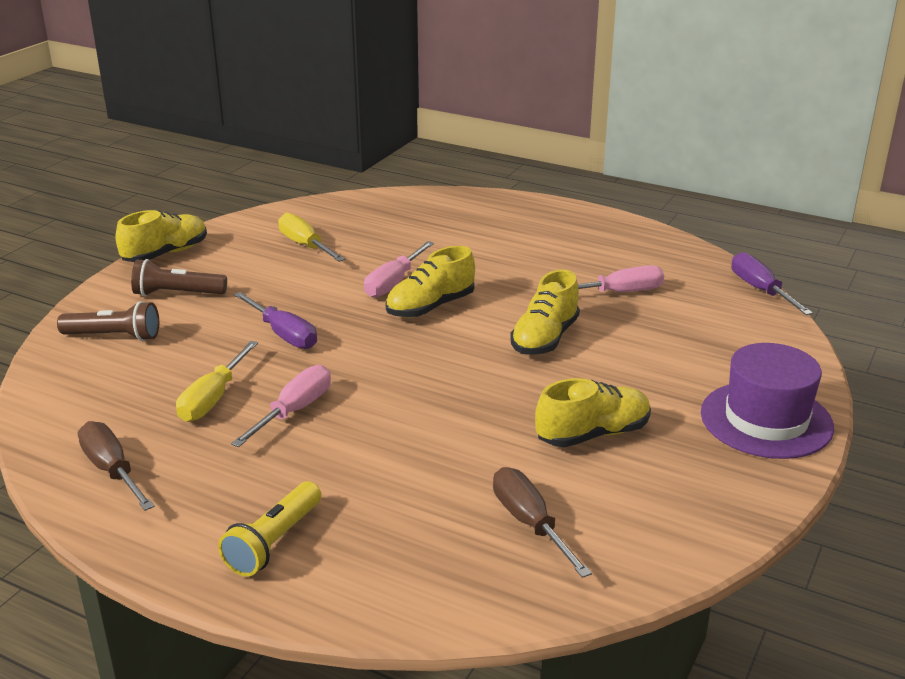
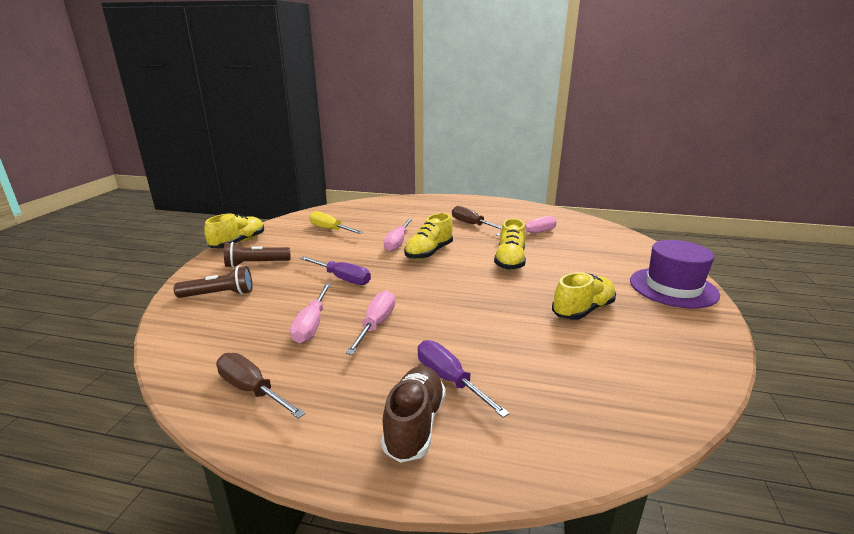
camera: 15 degrees left, 5 degrees down
yellow screwdriver [176,341,258,422] -> pink screwdriver [290,283,331,343]
yellow flashlight [218,481,321,577] -> brown shoe [381,366,446,463]
brown screwdriver [493,467,592,578] -> brown screwdriver moved to [452,206,502,229]
purple screwdriver [732,252,813,315] -> purple screwdriver moved to [418,340,510,418]

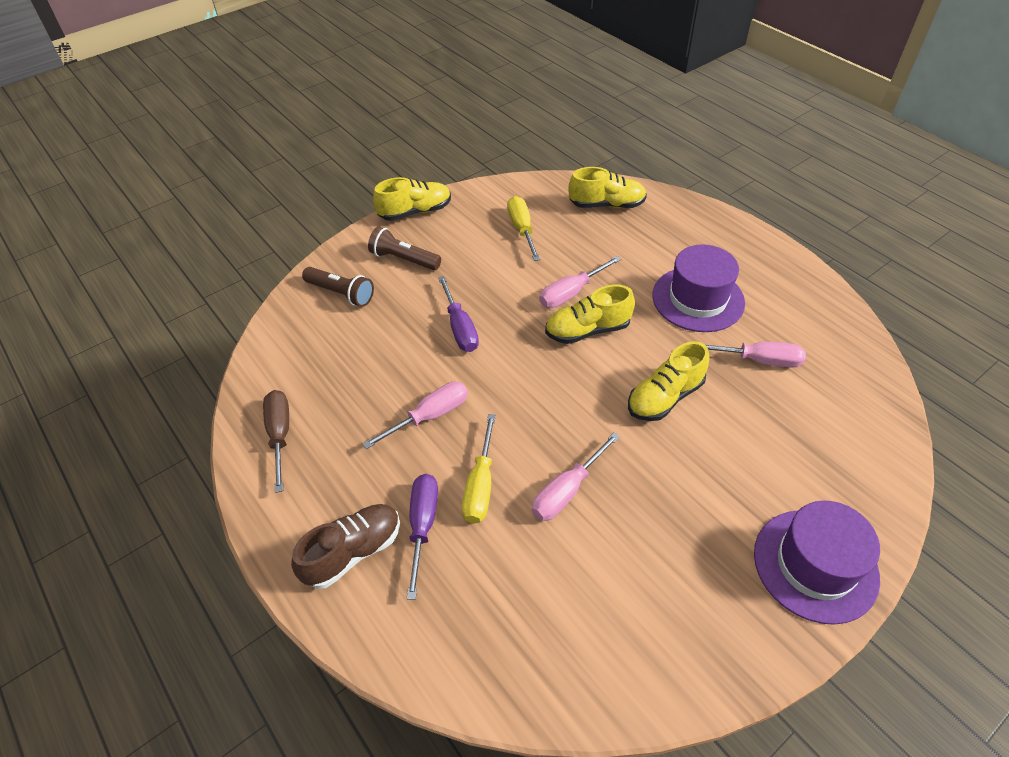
camera: 40 degrees right, 25 degrees up
pink screwdriver [290,283,331,343] -> pink screwdriver moved to [532,432,620,521]
brown screwdriver [452,206,502,229] -> purple hat [652,244,745,332]
yellow shoe [552,272,616,320] -> yellow shoe moved to [569,167,647,208]
none -> yellow screwdriver [462,414,496,524]

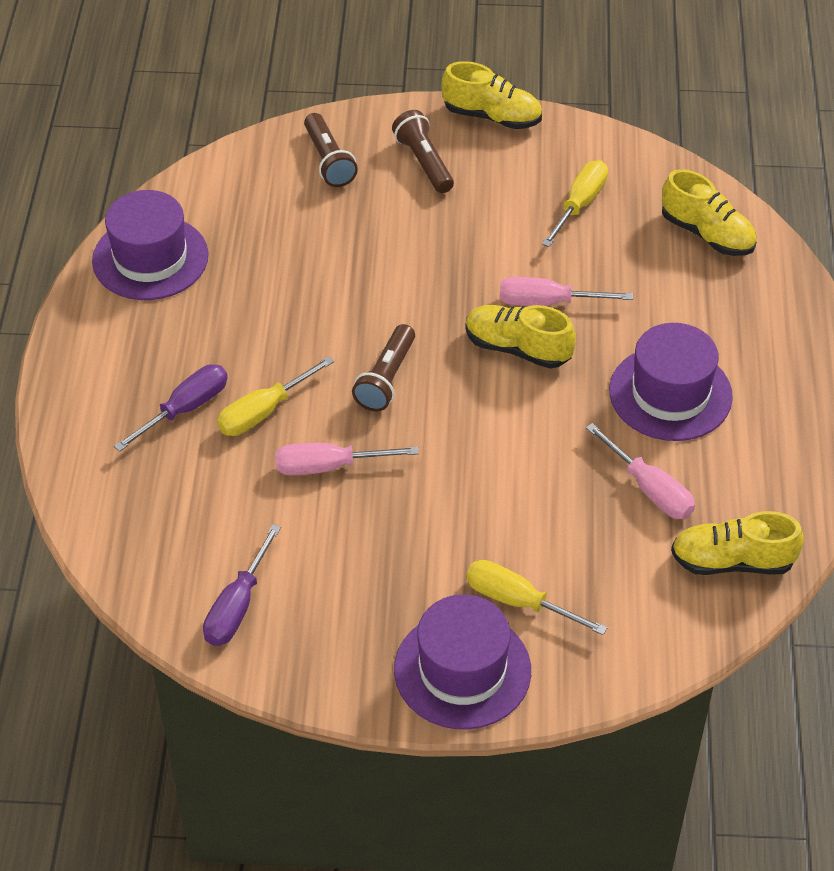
camera: 40 degrees right, 0 degrees up
brown screwdriver [263,390,289,493] -> purple hat [92,190,209,300]
brown shoe [291,504,400,589] -> none
pink screwdriver [362,382,468,449] -> none
purple screwdriver [438,276,479,352] -> purple screwdriver moved to [203,524,281,646]
yellow shoe [628,341,709,421] -> yellow shoe moved to [671,511,804,575]
none -> brown flashlight [352,324,415,411]
none -> yellow screwdriver [466,560,607,635]

